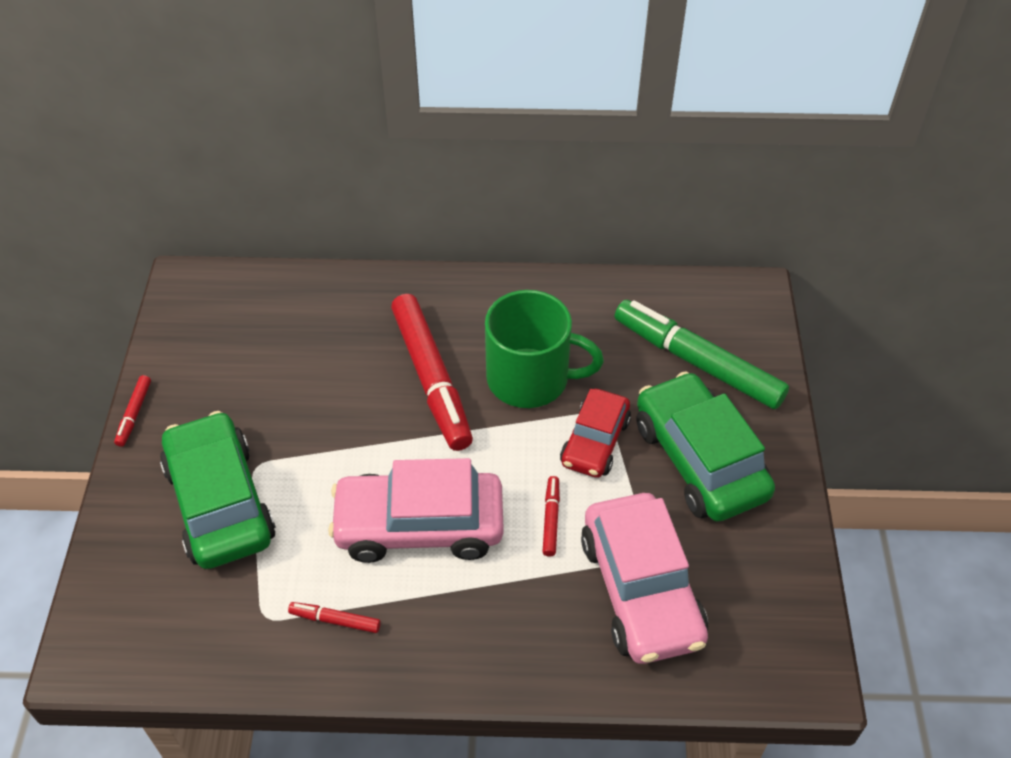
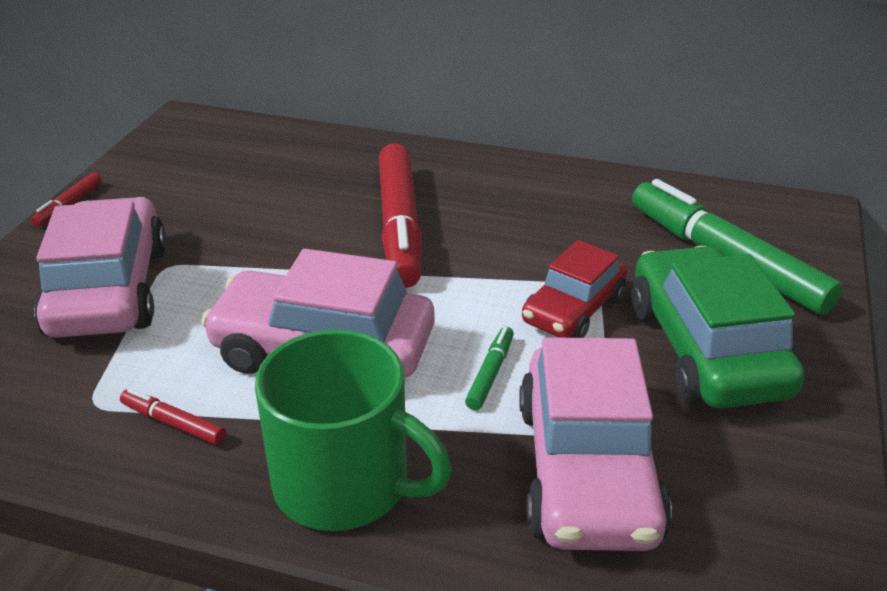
camera: 15 degrees right, 15 degrees down
green car [160,411,276,569] -> pink car [34,197,166,338]
green mug [485,290,604,408] -> green mug moved to [255,329,452,531]
red marker [542,476,560,557] -> green marker [465,327,514,410]

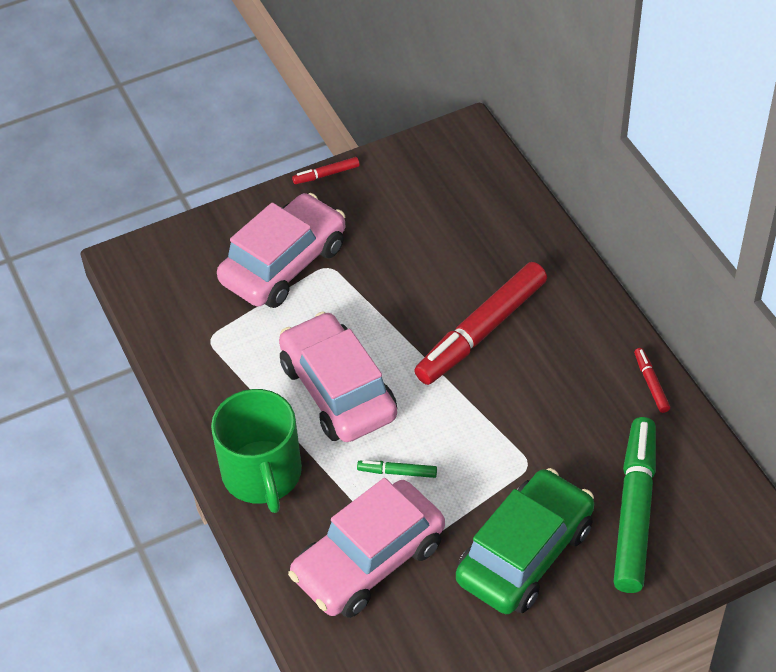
camera: 50 degrees right, 15 degrees up
red marker [120,388,226,445] -> red marker moved to [634,348,670,413]
green marker [465,327,514,410] -> green marker turned 150 degrees counterclockwise [357,460,437,478]
red car [522,240,627,338] -> none

